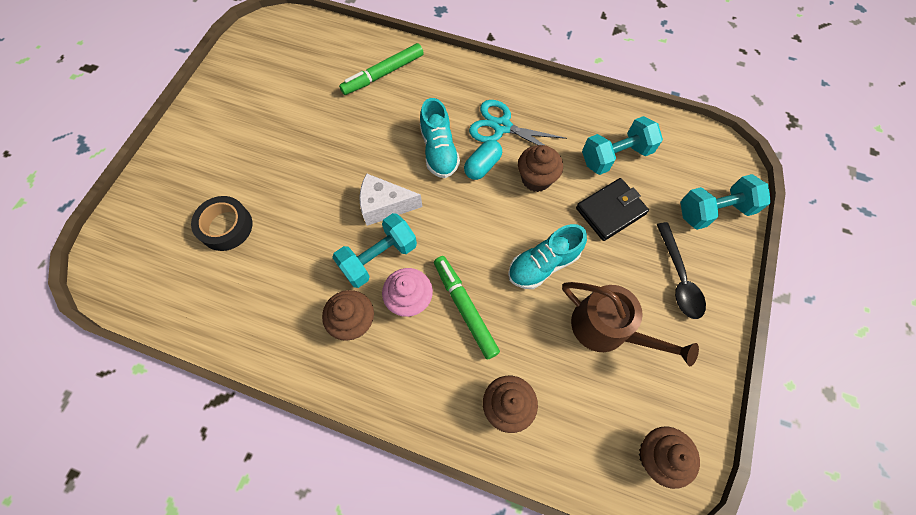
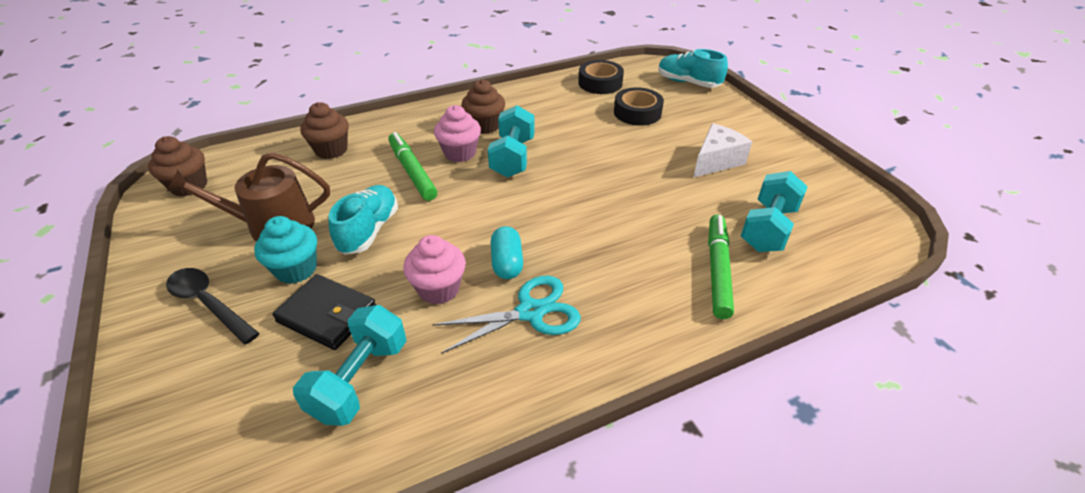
camera: 135 degrees right, 25 degrees down
white cheese [359,173,422,226] -> white cheese moved to [693,123,752,178]
turquoise shoe [420,98,460,178] -> turquoise shoe moved to [658,49,728,88]
green marker [434,256,500,360] -> green marker turned 135 degrees counterclockwise [389,132,437,201]
brown cupcake [518,145,563,192] -> pink cupcake [403,235,466,304]
black wallet [576,178,649,241] -> black wallet turned 75 degrees counterclockwise [272,274,376,350]
turquoise dumbbell [680,174,771,230] -> turquoise dumbbell moved to [741,171,808,252]
none -> turquoise cupcake [254,216,317,284]
none -> black tape [578,60,624,94]

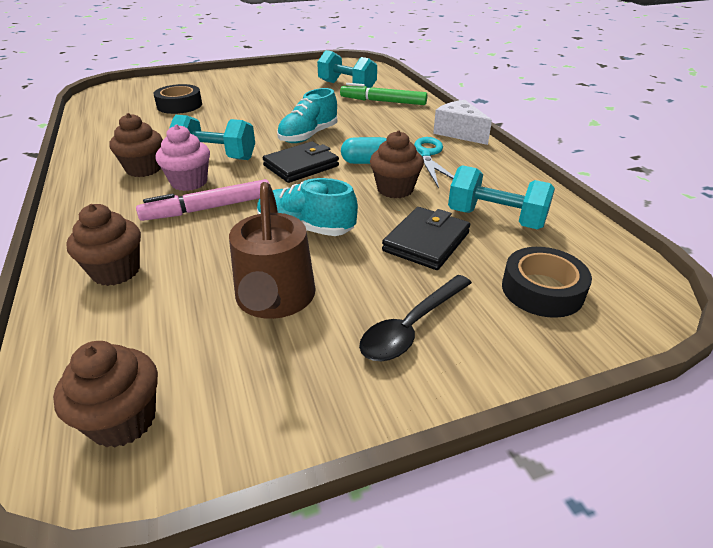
camera: 85 degrees left, 5 degrees down
turquoise cupcake [254,216,317,284] -> none
green marker [389,132,437,201] -> pink marker [136,179,269,221]
pink cupcake [403,235,466,304] -> brown cupcake [370,131,424,198]
black tape [578,60,624,94] -> black tape moved to [502,247,592,318]
turquoise shoe [658,49,728,88] -> turquoise shoe moved to [277,88,337,143]
white cheese [693,123,752,178] -> white cheese moved to [433,100,492,145]
none -> black wallet [263,141,339,183]

